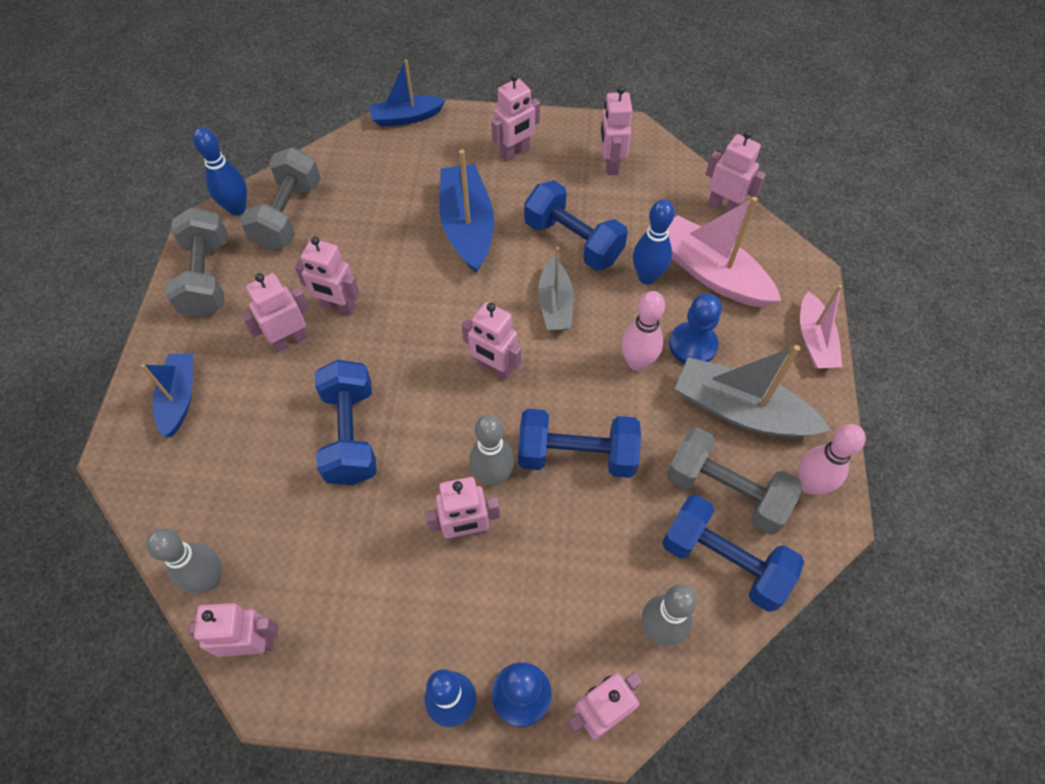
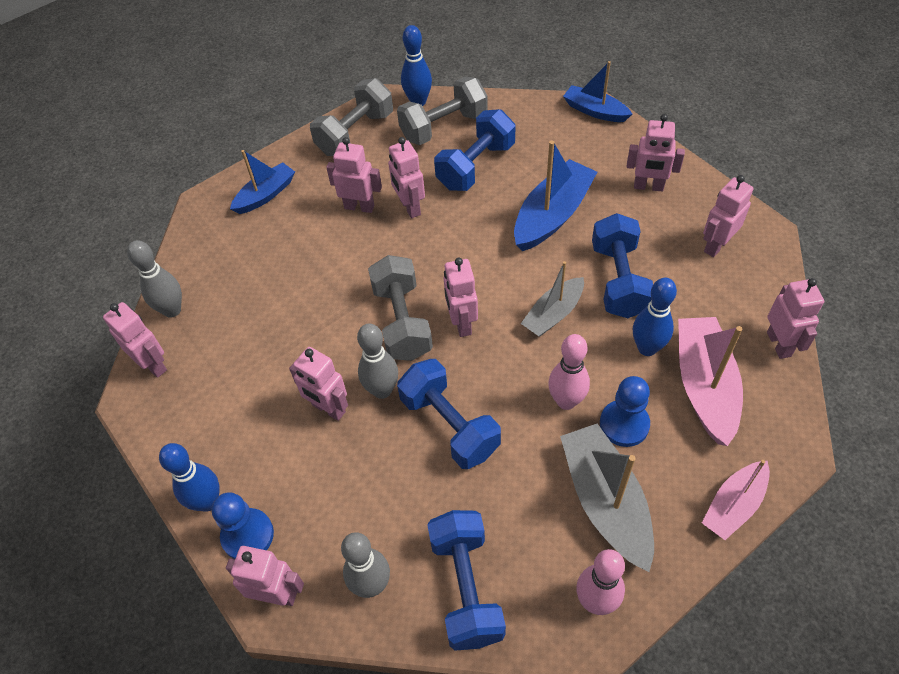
camera: 50 degrees right, 5 degrees down
blue dumbbell [315,360,377,485] -> blue dumbbell moved to [434,109,516,191]
grey dumbbell [666,427,802,535] -> grey dumbbell moved to [368,255,433,361]

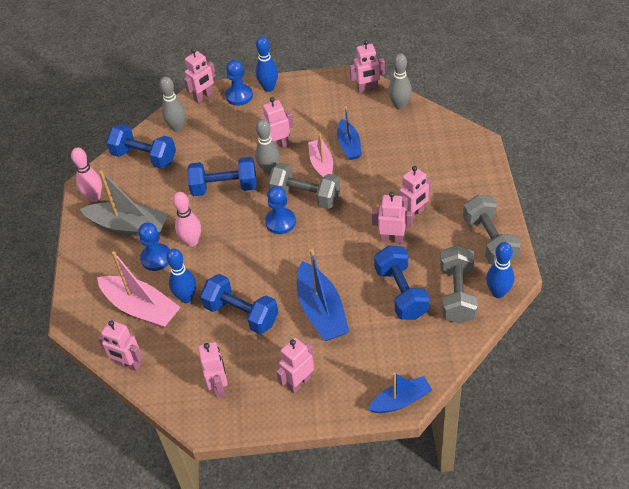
camera: 125 degrees right, 5 degrees down
blue boat [230,150,295,214] -> blue boat moved to [337,107,362,160]
pink robot [444,258,478,337] -> blue pawn [265,186,296,234]
grey boat [521,261,584,337] -> none
pink boat [702,460,770,540] -> pink boat moved to [308,134,333,178]

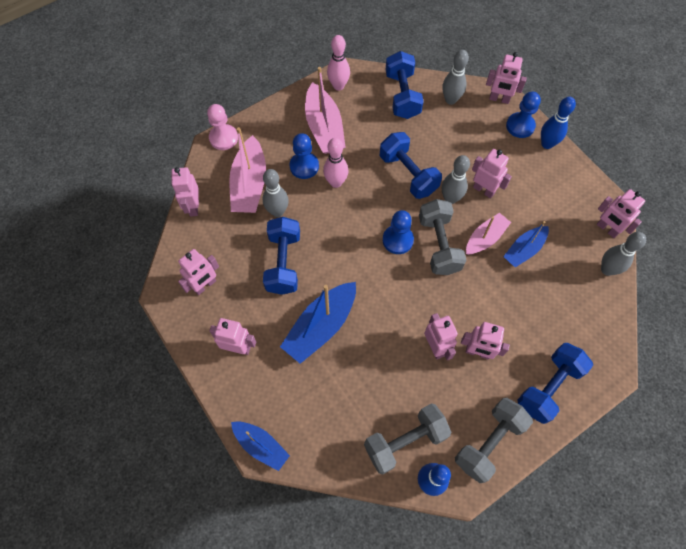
camera: 55 degrees right, 15 degrees up
grey boat [80,171,168,236] -> pink boat [305,67,346,154]
blue bowling pin [166,249,196,303] -> grey bowling pin [263,169,289,217]
blue dumbbell [374,246,430,320] -> blue dumbbell moved to [518,343,593,424]
none -> pink pawn [207,104,238,150]

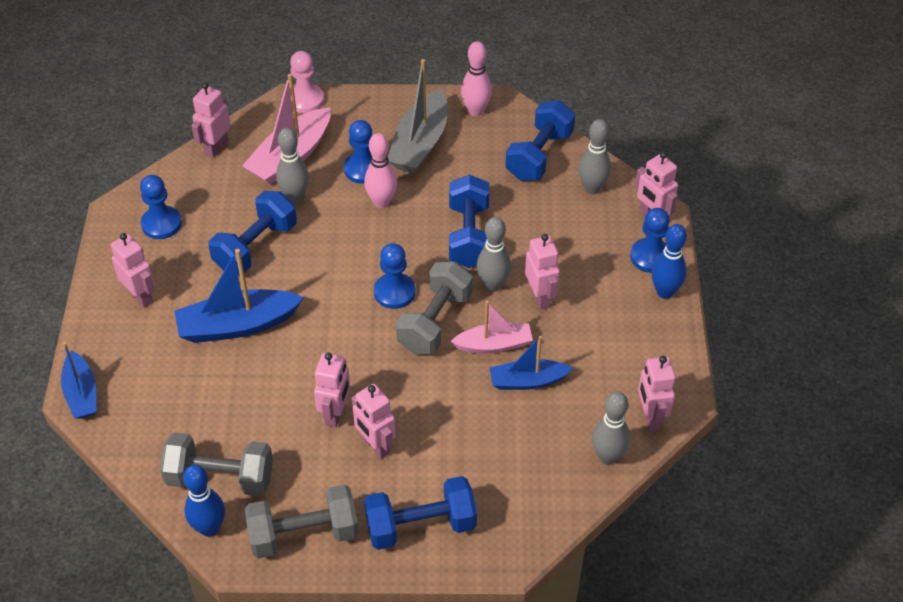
camera: 35 degrees right, 15 degrees down
pink robot [178,249,219,295] -> blue pawn [140,175,182,239]
pink boat [305,67,346,154] -> grey boat [388,59,447,174]

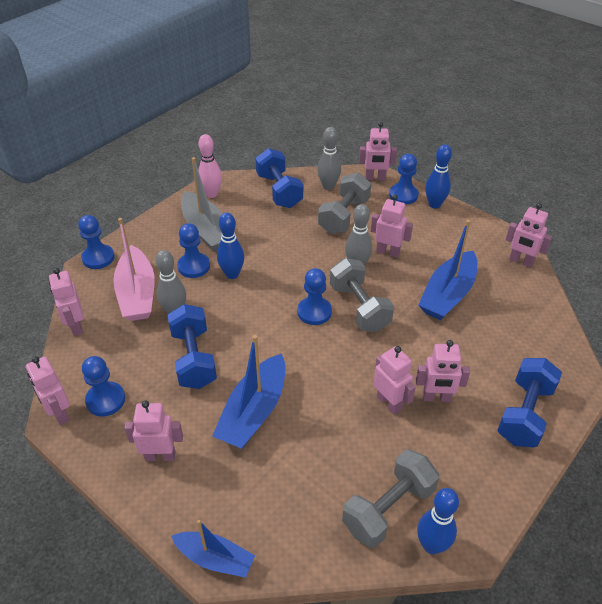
camera: 50 degrees left, 5 degrees down
grey dumbbell [245,485,359,559] -> grey dumbbell moved to [318,173,371,234]
pink pawn [290,51,324,113] -> blue pawn [78,215,115,269]
pink bowling pin [364,133,397,208] -> blue bowling pin [217,213,244,279]
blue dumbbell [449,174,489,268] -> none
pink boat [450,301,533,354] -> none
blue boat [490,336,573,390] -> blue boat [419,220,477,320], size x1.59
grey bowling pin [592,391,630,465] -> none
none -> pink robot [26,356,70,425]

